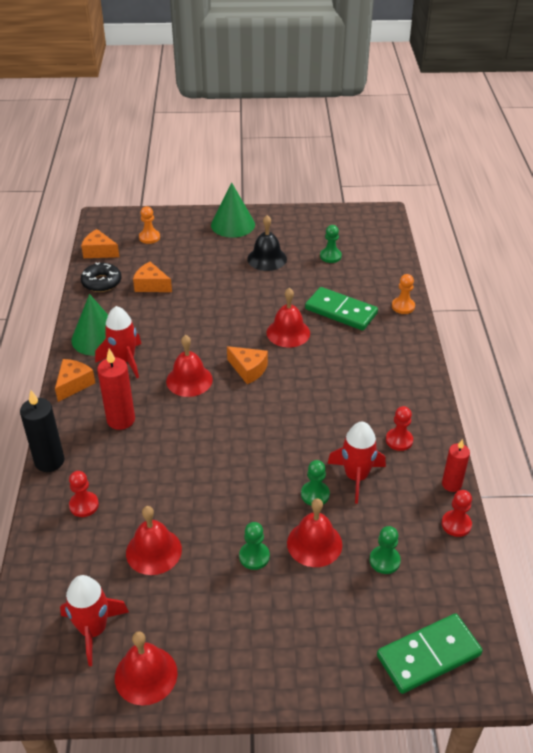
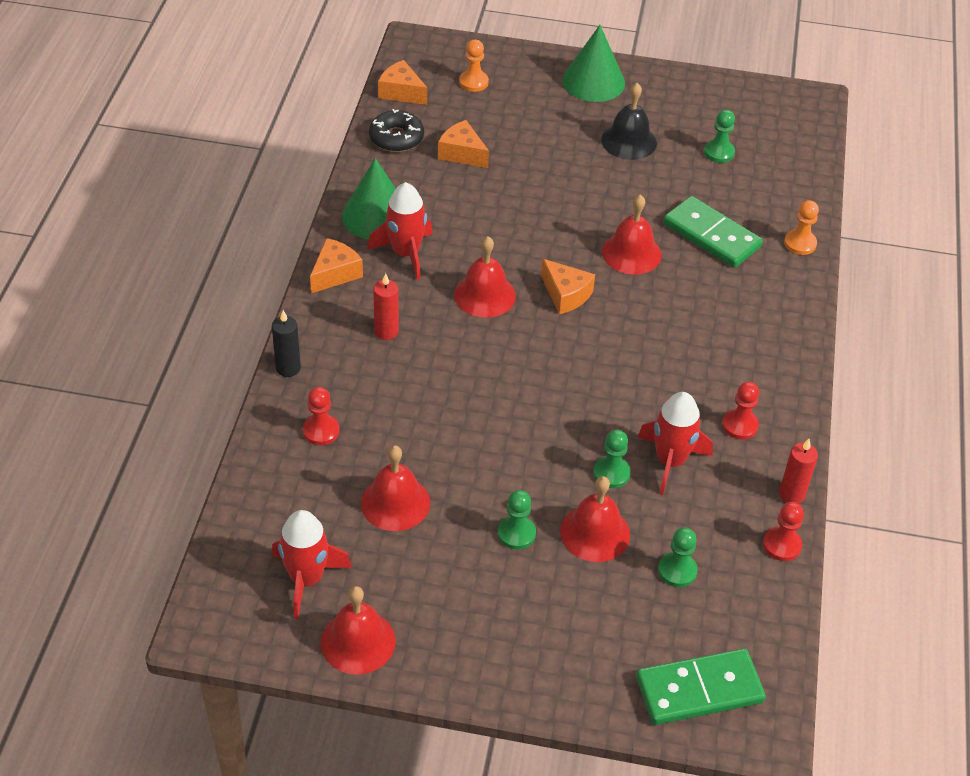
camera: 10 degrees right, 5 degrees up
black candle [20,390,64,472] -> black candle [272,310,301,377], size x0.65
red candle [97,349,135,430] -> red candle [373,273,399,340], size x0.65

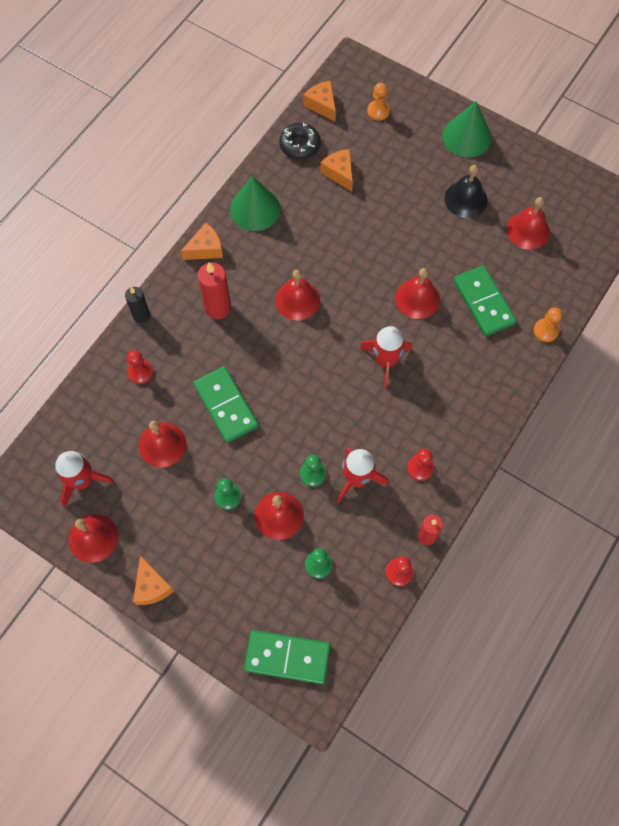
camera: 25 degrees right, 20 degrees up
red rocket [368,182,433,280] -> red rocket moved to [360,326,412,389]
red candle [373,273,399,340] -> red candle [197,262,231,319], size x1.53
orange cheese [541,259,595,314] -> orange cheese moved to [133,556,174,605]
green pawn [704,110,735,163] -> red bell [506,197,550,250]
none -> green domino [194,366,259,443]

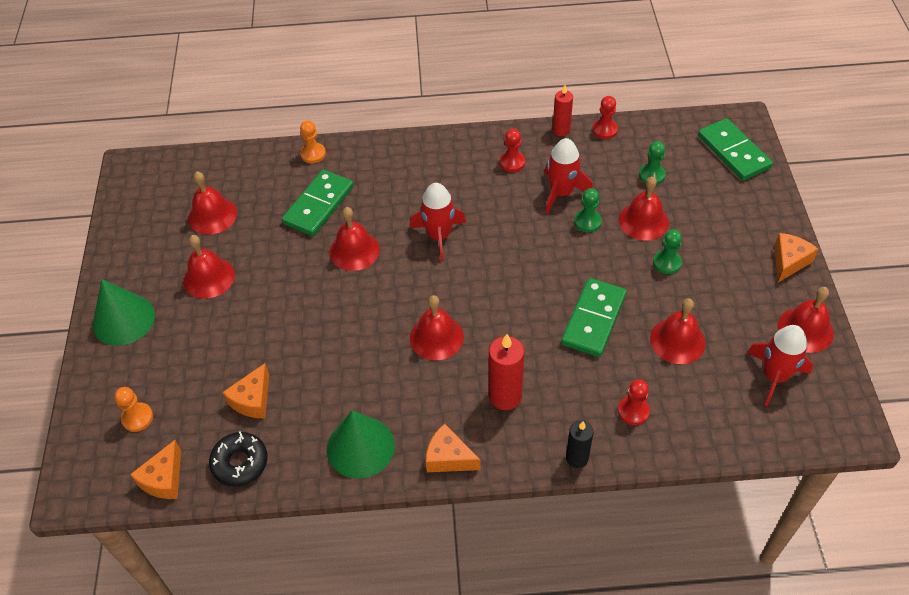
camera: 125 degrees left, 15 degrees down
black bell [444,165,487,218] -> red bell [183,235,235,299]

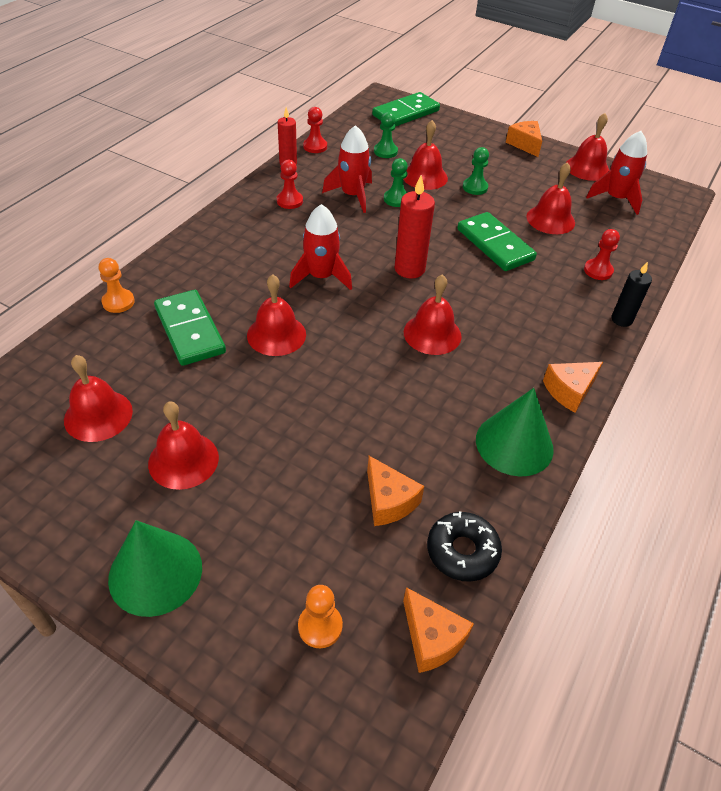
camera: 60 degrees left, 5 degrees down
red candle [489,334,524,410] -> red candle moved to [394,175,435,279]
green domino [698,118,773,181] -> green domino turned 45 degrees counterclockwise [372,92,440,127]

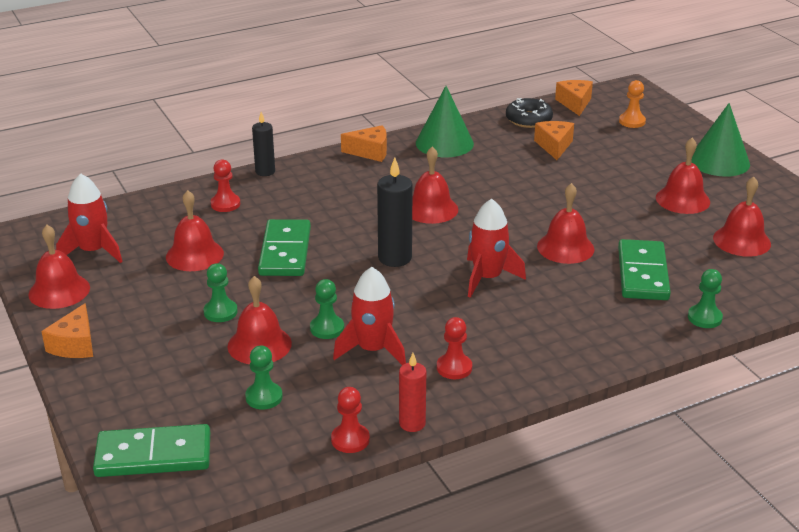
camera: 145 degrees left, 15 degrees down
orange pawn [99,258,135,313] -> green pawn [688,269,723,328]
red candle [394,175,435,279] -> black candle [377,157,413,267]

